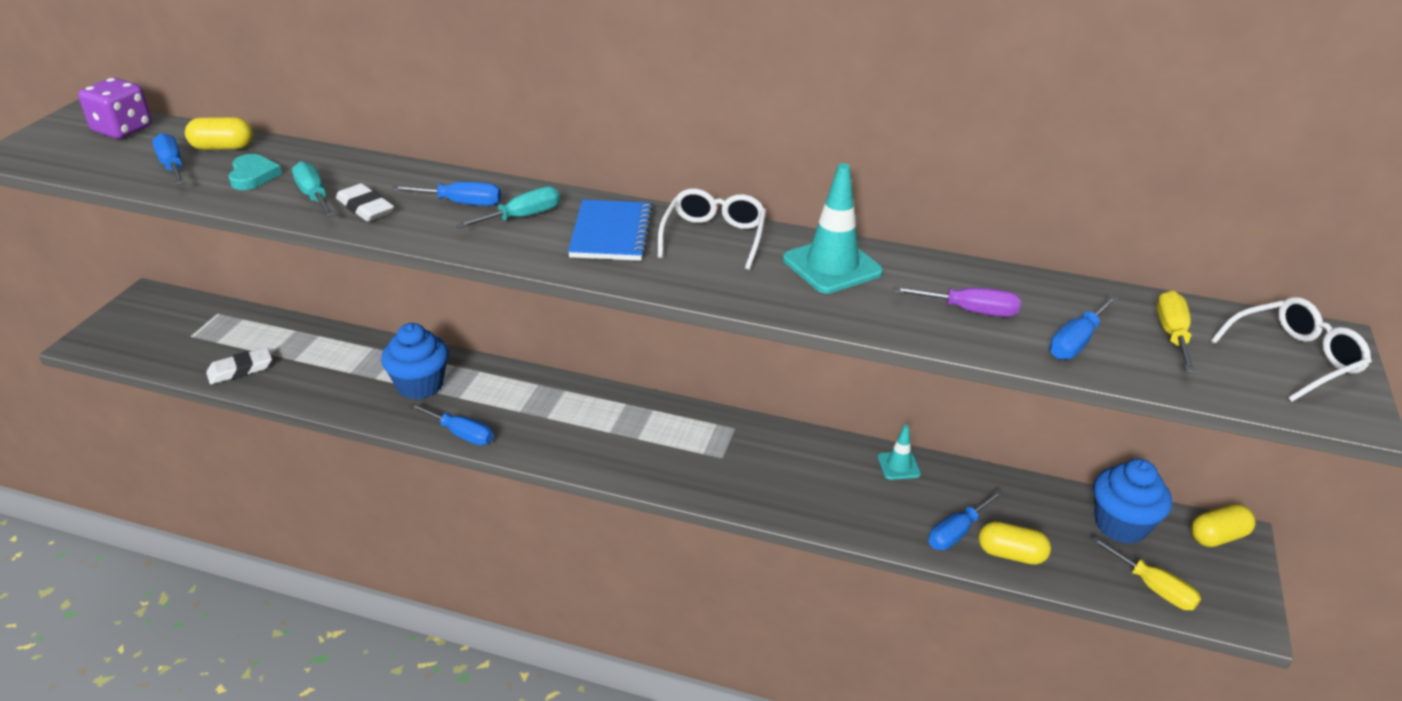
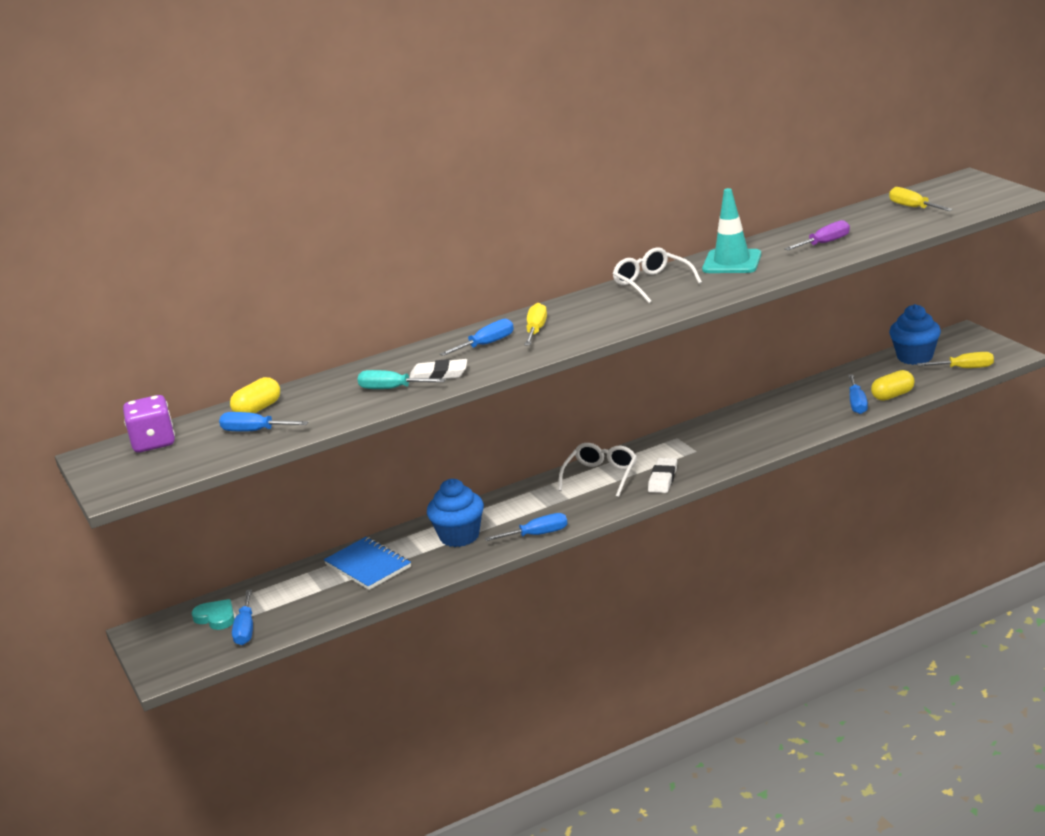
camera: 40 degrees left, 10 degrees down
white eraser [206,347,272,384] -> white eraser moved to [648,458,677,493]
turquoise heart [228,154,282,190] -> turquoise heart moved to [191,599,234,630]
turquoise screwdriver [455,186,560,229] -> yellow screwdriver [524,303,547,345]
blue notebook [568,200,653,261] -> blue notebook moved to [324,537,411,590]
turquoise traffic cone [878,425,921,480] -> none
blue screwdriver [1049,295,1118,360] -> blue screwdriver moved to [232,589,253,645]
yellow capsule [1191,504,1255,547] -> none
white glasses [1210,297,1372,402] -> white glasses moved to [558,443,637,497]

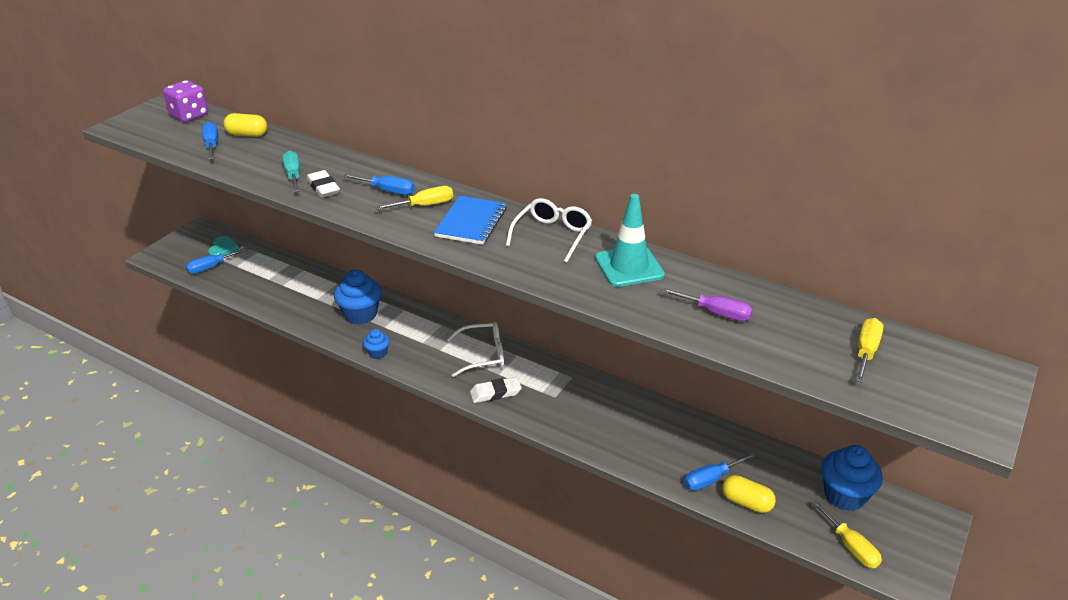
camera: 55 degrees right, 10 degrees up
blue notebook [324,537,411,590] -> blue notebook moved to [434,196,507,245]
blue screwdriver [485,513,567,541] -> blue cupcake [363,329,390,359]

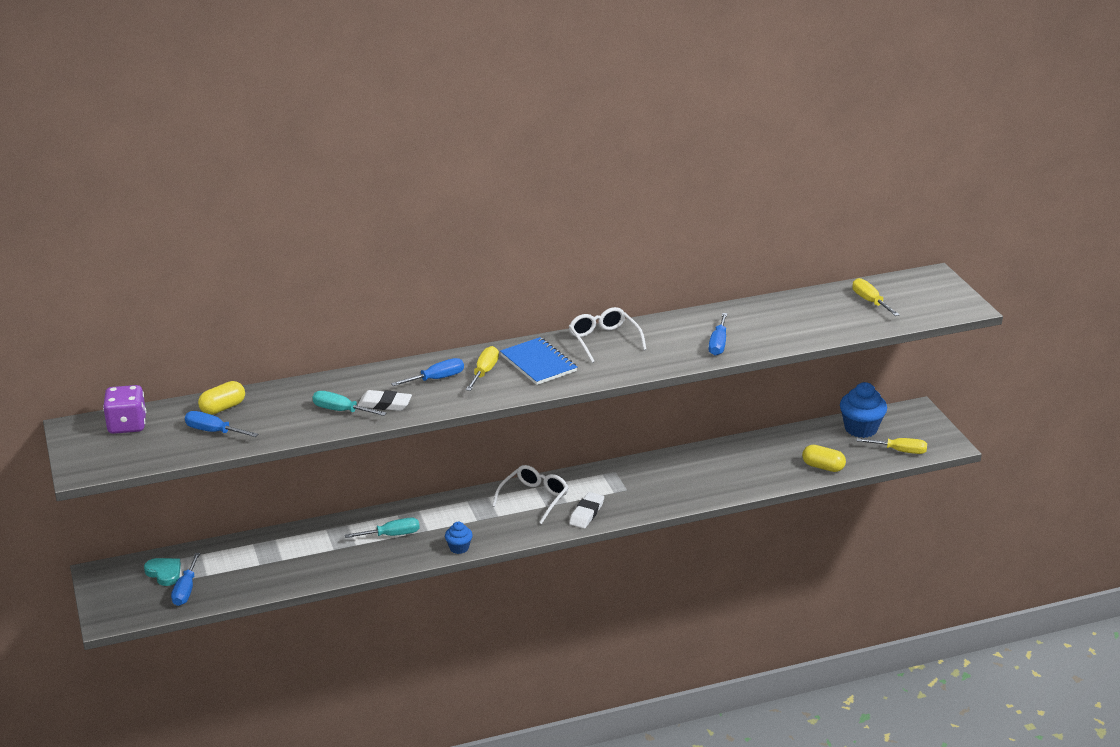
camera: 50 degrees left, 5 degrees down
blue cupcake [334,270,381,325] -> turquoise screwdriver [345,518,420,538]
turquoise traffic cone [595,194,665,287] -> none
purple screwdriver [661,288,753,321] -> none
blue screwdriver [684,453,756,491] -> blue screwdriver moved to [708,313,728,356]
yellow capsule [722,475,776,513] -> yellow capsule turned 45 degrees clockwise [802,445,846,472]

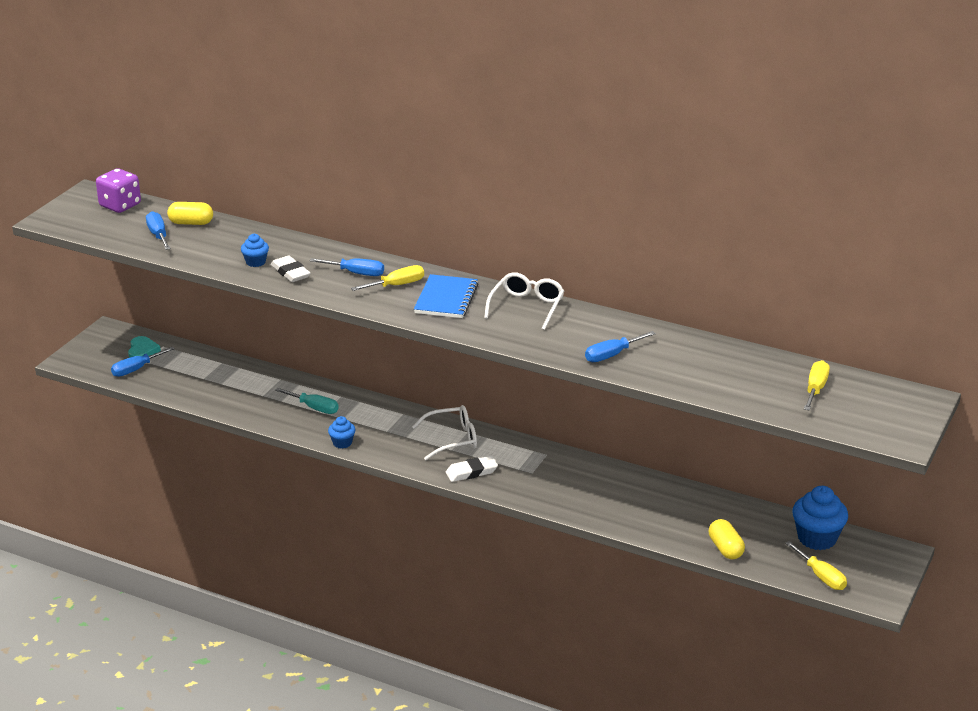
camera: 45 degrees right, 0 degrees up
turquoise screwdriver [313,391,386,416] -> blue cupcake [241,234,269,267]

